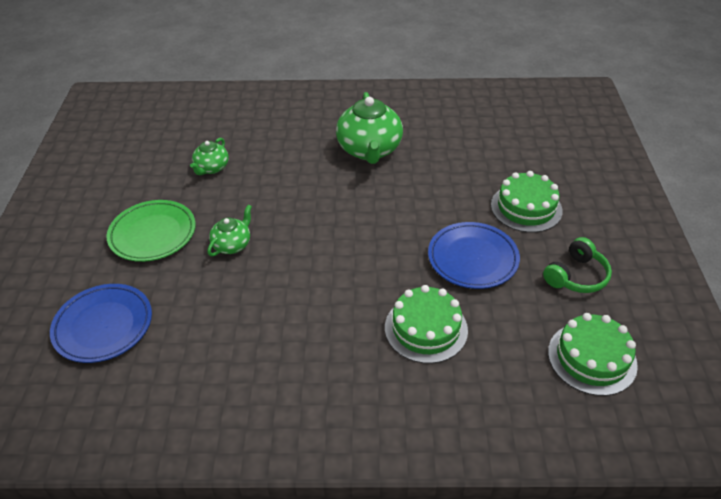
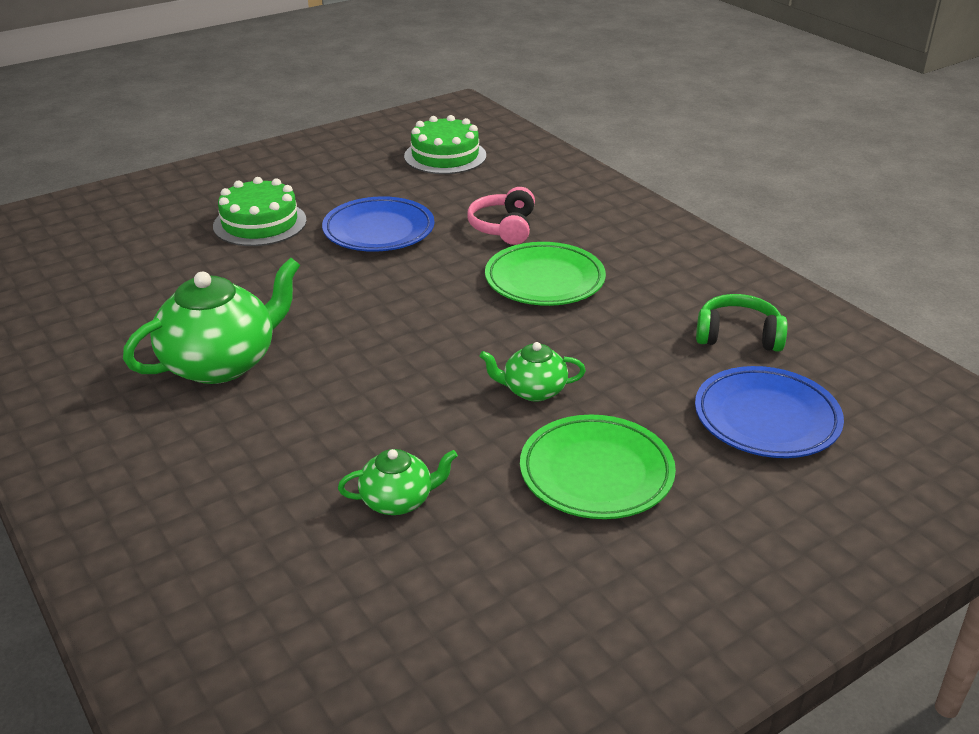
camera: 125 degrees left, 10 degrees down
green cake [385,285,468,364] -> pink headphones [467,187,535,245]
green headphones [543,237,612,293] -> green headphones moved to [696,294,788,352]
none -> green plate [485,242,606,306]

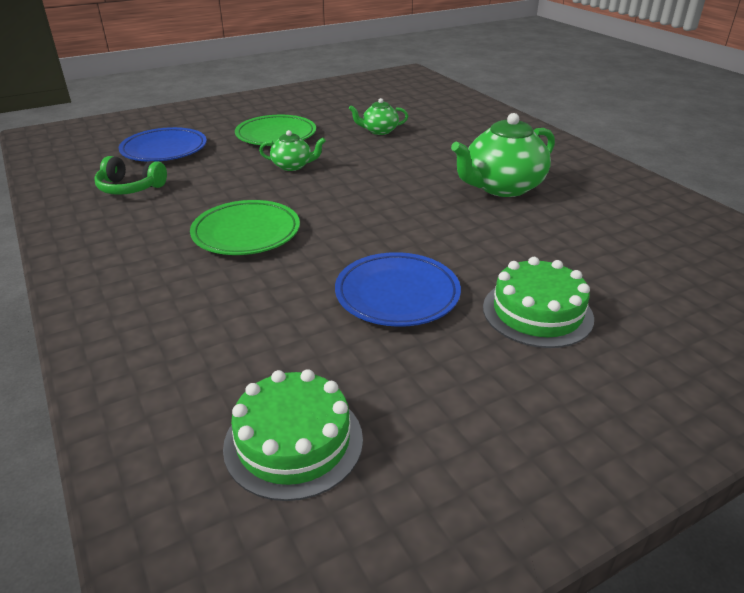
camera: 175 degrees left, 0 degrees up
pink headphones [467,187,535,245] -> none

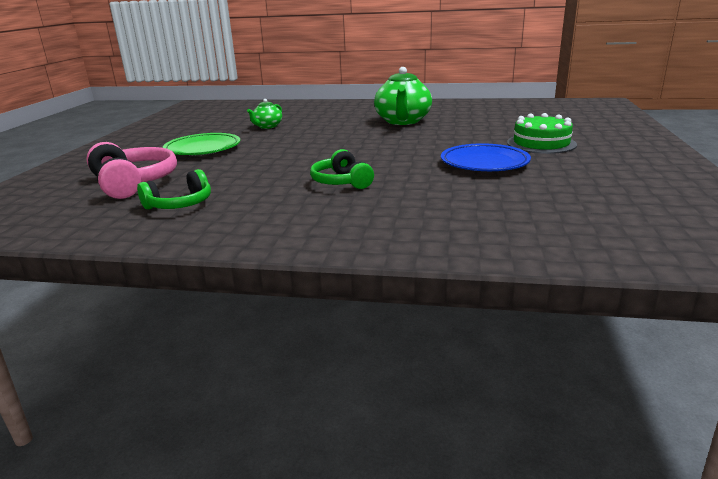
camera: 50 degrees left, 10 degrees down
blue plate [119,127,207,162] -> pink headphones [86,142,177,199]
green plate [190,200,300,255] -> green headphones [310,149,374,189]
green cake [223,369,363,501] -> none
green teapot [259,130,326,171] -> none

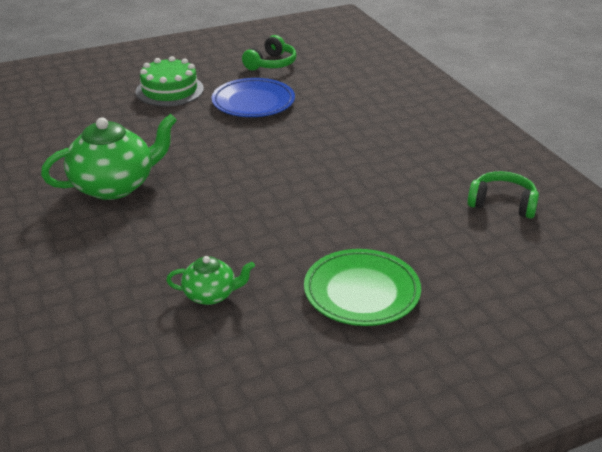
camera: 125 degrees left, 10 degrees up
pink headphones [86,142,177,199] -> none
green headphones [310,149,374,189] -> green headphones moved to [242,35,297,70]

